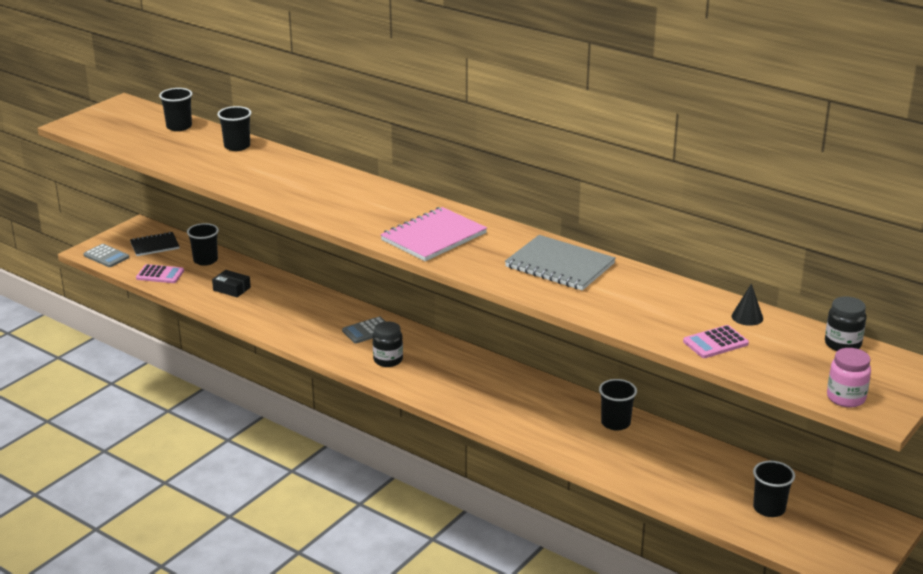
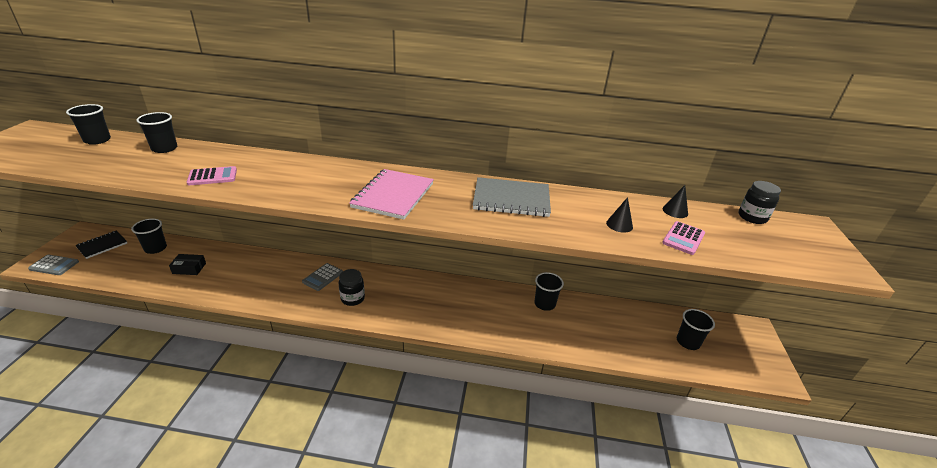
camera: 30 degrees left, 5 degrees up
pink calculator [136,264,184,283] -> pink calculator moved to [187,166,237,185]
pink jar [827,348,871,407] -> none
none -> black cone [606,197,633,233]

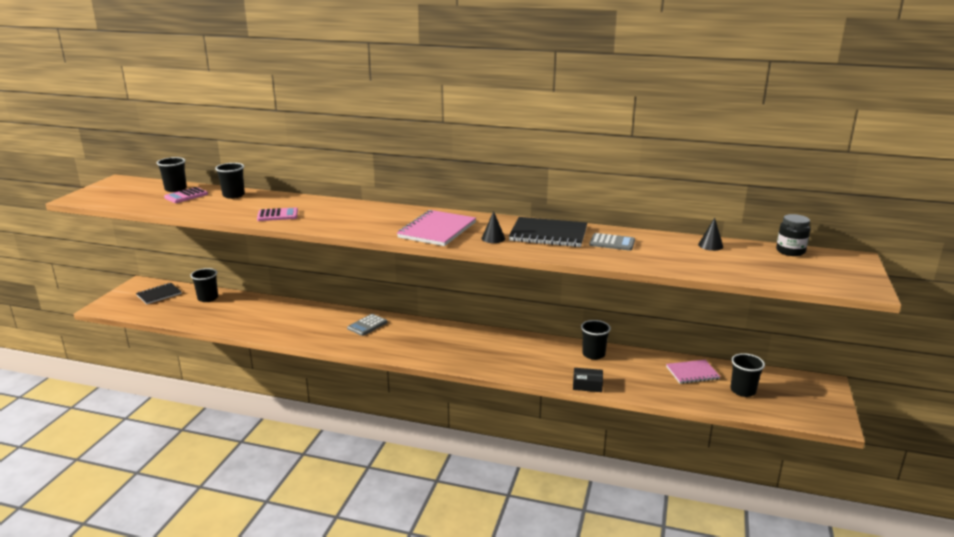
camera: 10 degrees right, 10 degrees down
grey calculator [28,255,79,275] -> grey calculator moved to [590,233,635,251]
black box [169,254,206,275] -> black box moved to [573,368,603,392]
black jar [338,269,365,306] -> none
grey notebook [473,177,551,217] -> black notebook [509,217,587,247]
black cone [606,197,633,233] -> black cone moved to [481,211,505,243]
pink calculator [662,221,705,255] -> pink calculator moved to [164,187,208,203]
none -> pink notebook [666,360,720,384]

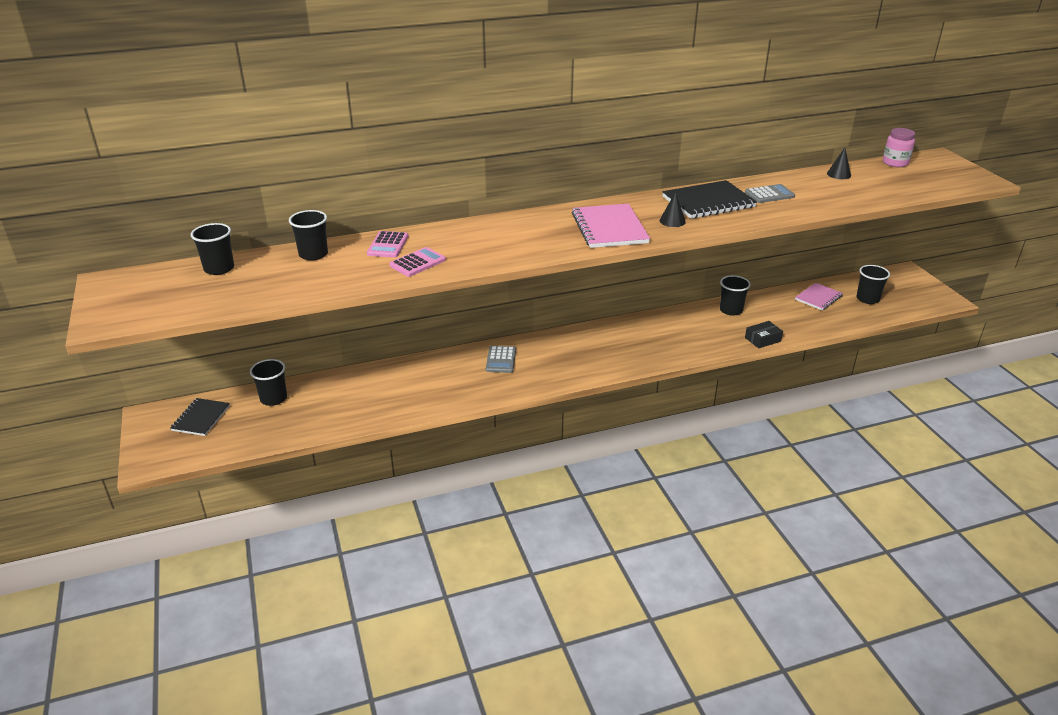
camera: 35 degrees left, 10 degrees up
pink calculator [164,187,208,203] -> pink calculator moved to [367,231,409,258]
black jar [776,214,810,256] -> pink jar [883,128,915,167]

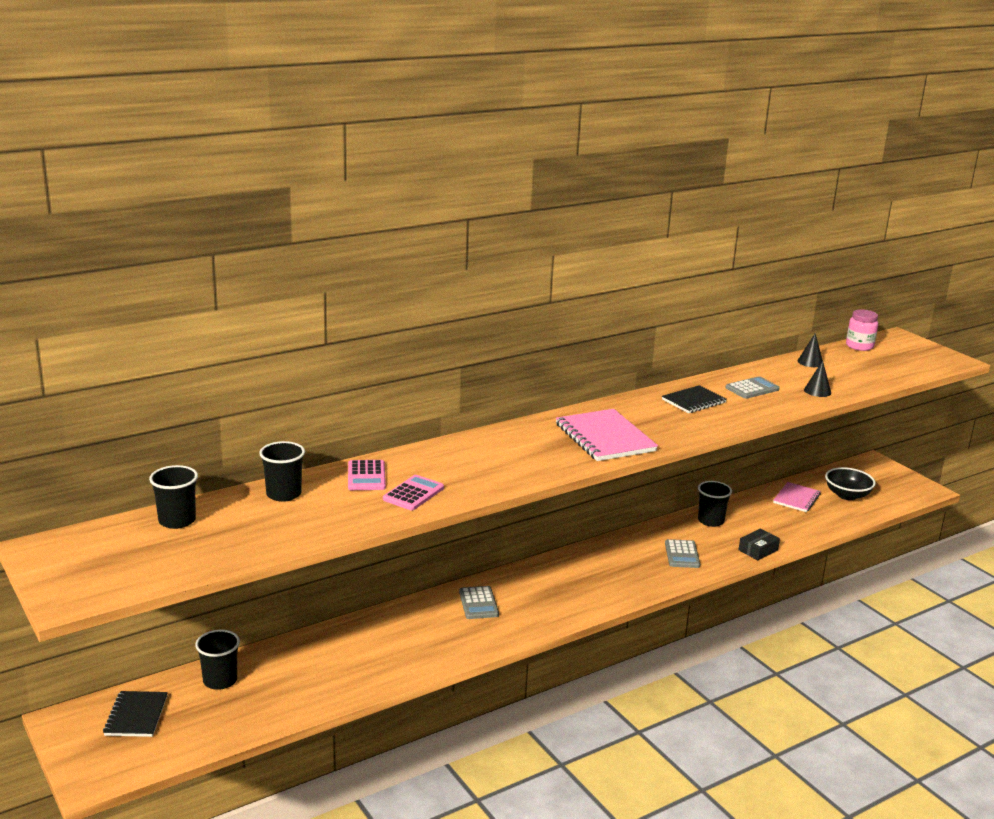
camera: 15 degrees left, 10 degrees down
black cone [660,191,686,227] -> black cone moved to [804,361,831,397]
black notebook [662,180,757,219] -> black notebook [662,385,727,413], size x0.62
black cup [856,265,890,304] -> black bowl [825,467,876,500]
none -> grey calculator [665,539,700,568]

